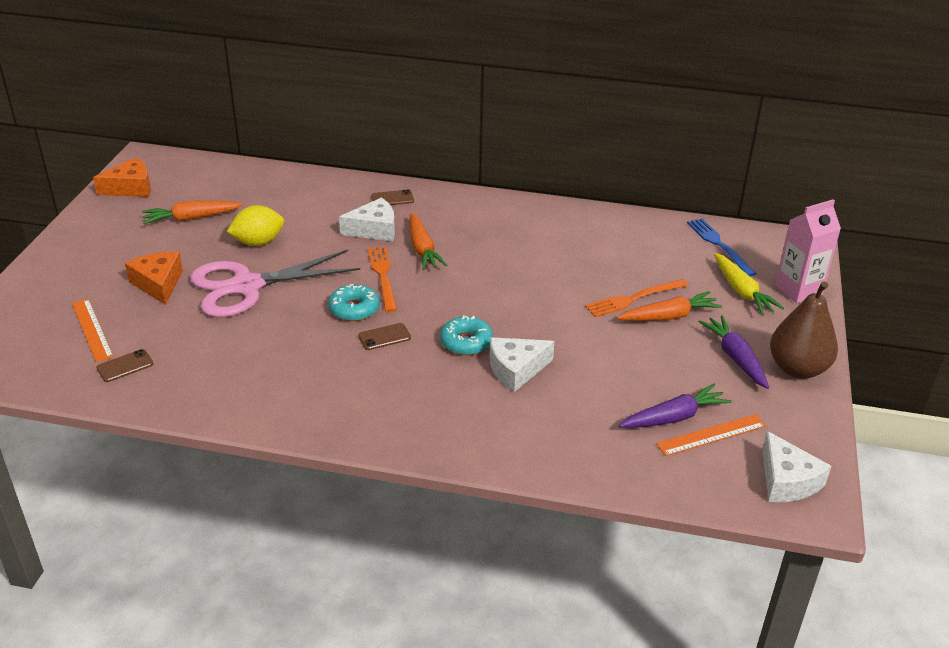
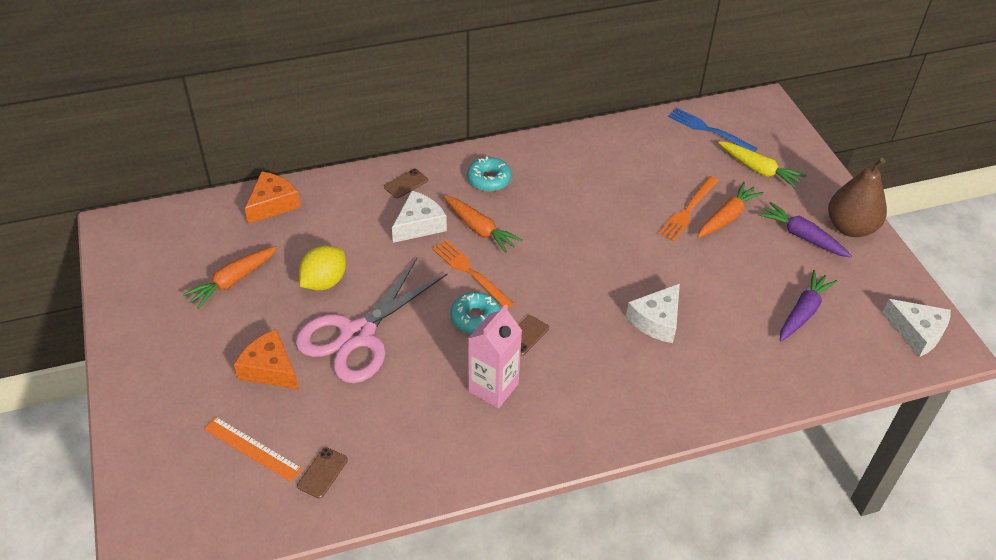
camera: 30 degrees left, 10 degrees up
orange cheese [93,157,151,197] -> orange cheese moved to [245,171,301,224]
turquoise donut [440,315,493,355] -> turquoise donut moved to [467,156,512,192]
orange ruler [656,414,766,456] -> none
pink carton [775,199,841,303] -> pink carton moved to [468,304,522,408]

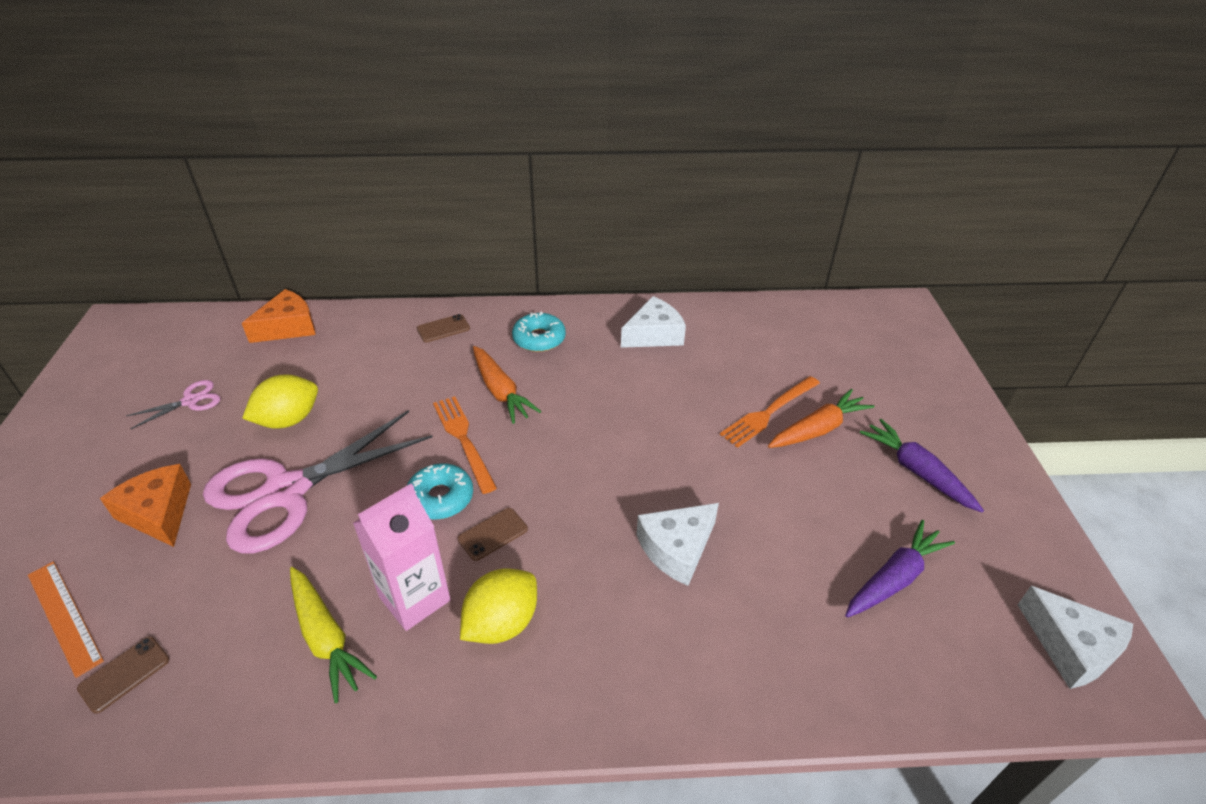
camera: 15 degrees right, 5 degrees down
orange carrot [183,246,277,309] -> pink scissors [126,380,221,429]
white cheese [392,191,447,243] -> white cheese moved to [621,296,686,348]
blue fork [668,108,758,152] -> none
yellow carrot [718,141,806,189] -> yellow carrot moved to [290,567,377,703]
brown pear [828,158,887,237] -> none
none -> yellow lemon [460,568,537,644]

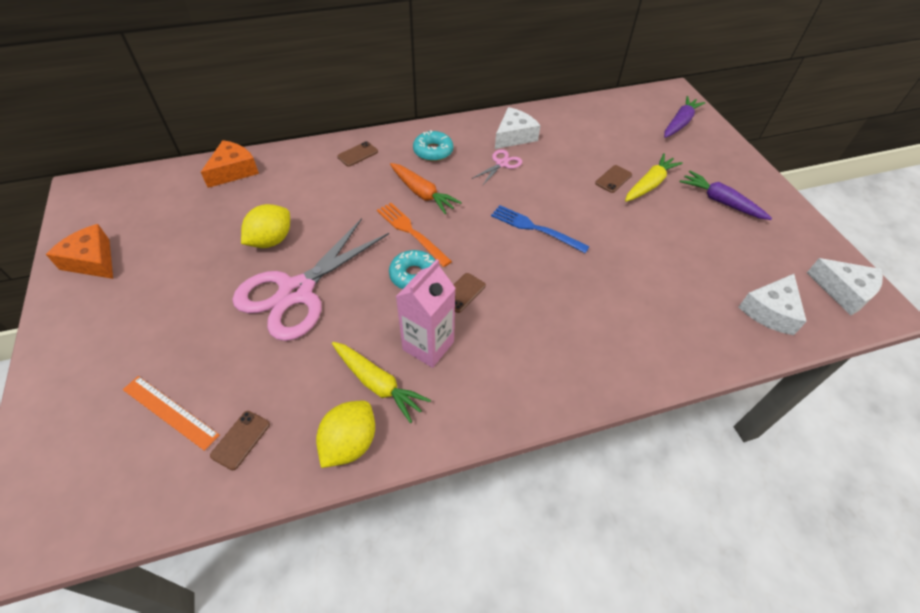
camera: 15 degrees left, 10 degrees up
orange cheese [100,464,191,547] -> orange cheese moved to [46,224,113,279]
pink scissors [126,380,221,429] -> pink scissors moved to [471,149,522,186]
yellow lemon [460,568,537,644] -> yellow lemon moved to [316,401,375,468]
white cheese [637,503,719,586] -> white cheese moved to [739,274,807,335]
orange fork [720,376,820,448] -> brown phone [595,165,632,193]
orange carrot [768,389,875,448] -> yellow carrot [625,153,683,202]
purple carrot [845,520,955,618] -> purple carrot moved to [664,96,705,138]
none -> blue fork [491,205,590,253]

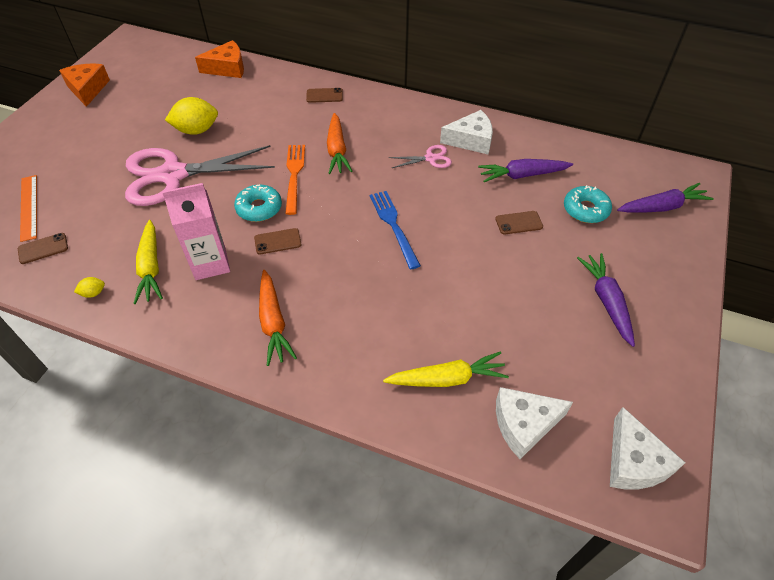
camera: 40 degrees right, 0 degrees up
yellow lemon [316,401,375,468] -> yellow lemon [74,277,105,298], size x0.45
turquoise donut [413,130,453,161] -> turquoise donut moved to [564,185,612,223]
yellow carrot [625,153,683,202] -> yellow carrot moved to [383,352,509,387]
none -> orange carrot [259,270,297,366]
none -> purple carrot [478,159,573,182]

